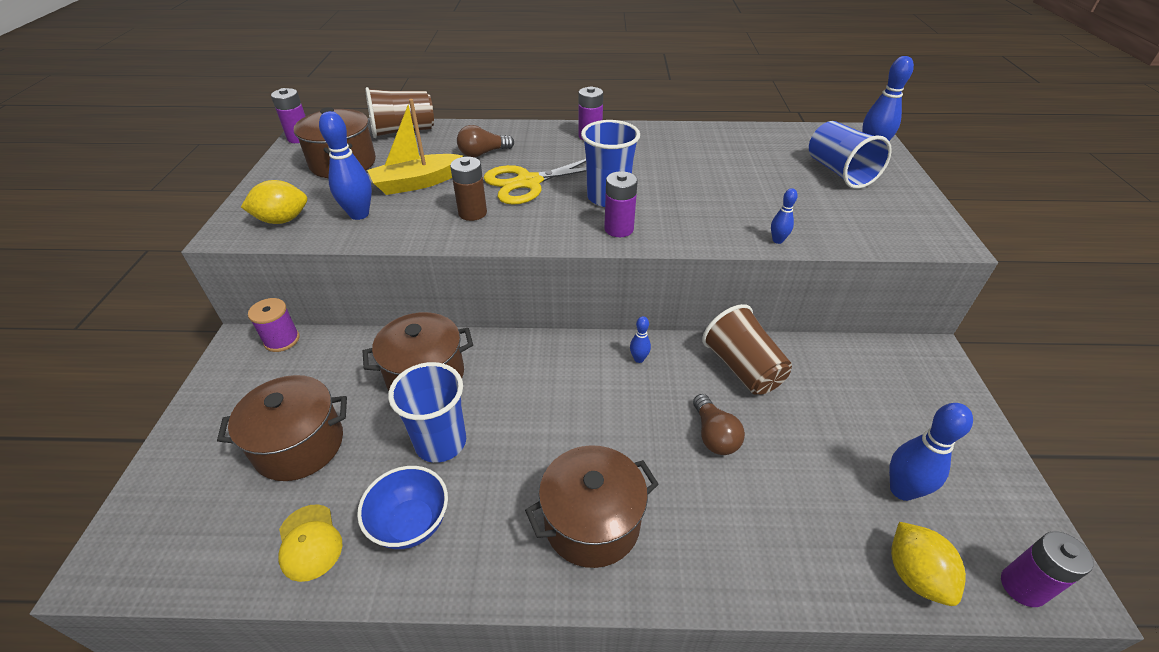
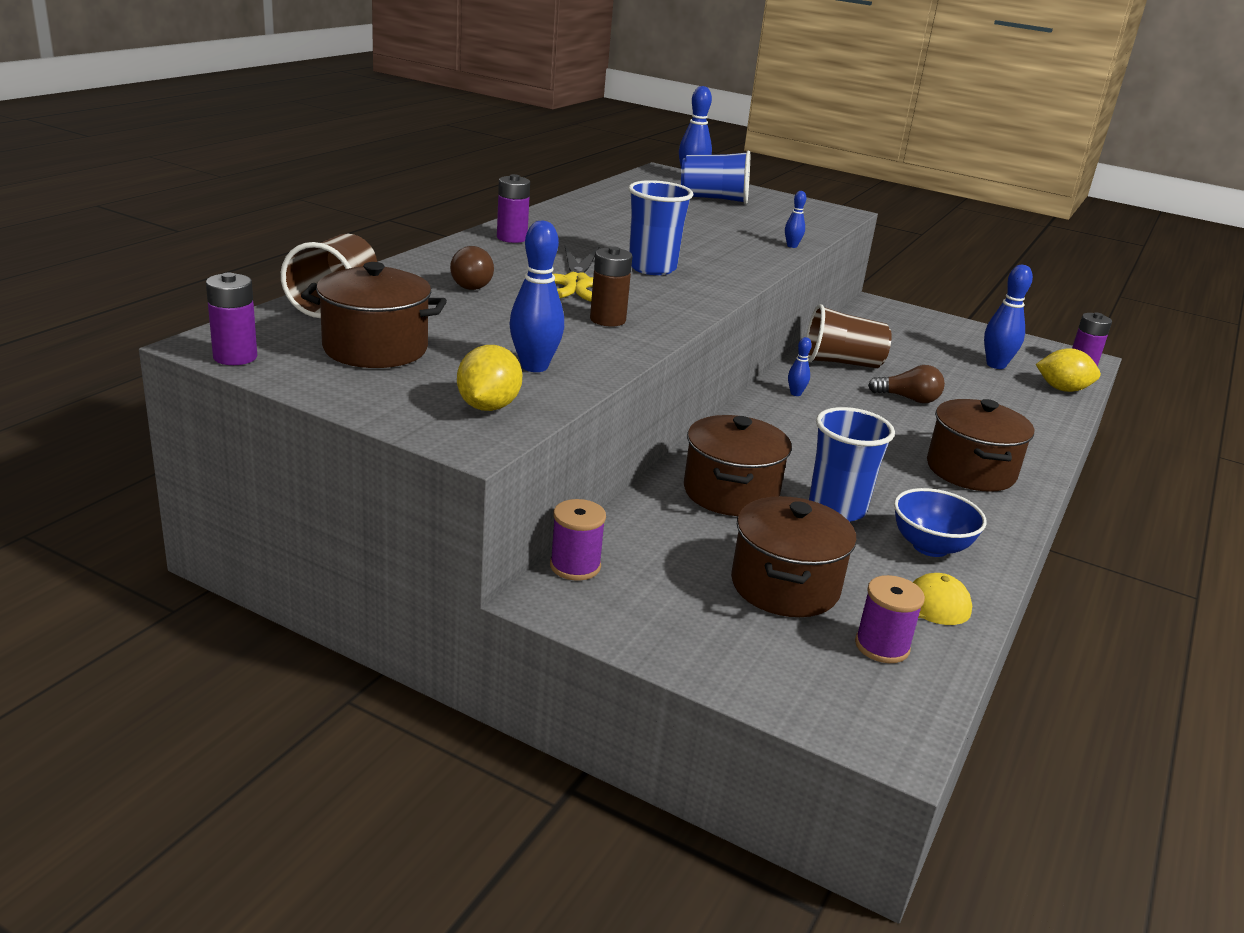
camera: 65 degrees left, 15 degrees down
yellow boat [367,99,463,195] -> none
purple battery [604,171,638,237] -> none
none -> purple spool [855,575,925,663]

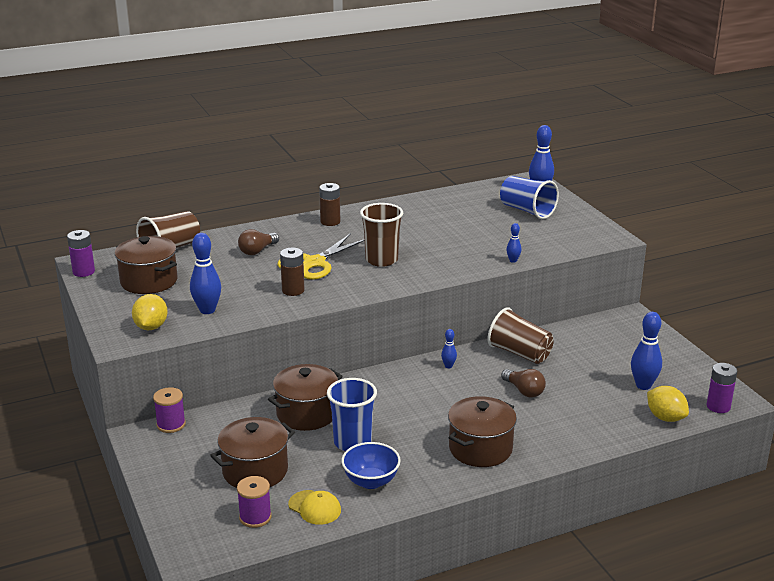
camera: 40 degrees right, 0 degrees up
yellow lemon [457,345,523,411] -> yellow lemon turned 45 degrees counterclockwise [132,294,168,330]
purple battery [497,174,530,243] -> brown battery [319,183,340,226]
blue cup [628,180,693,275] -> brown cup [360,203,403,267]

